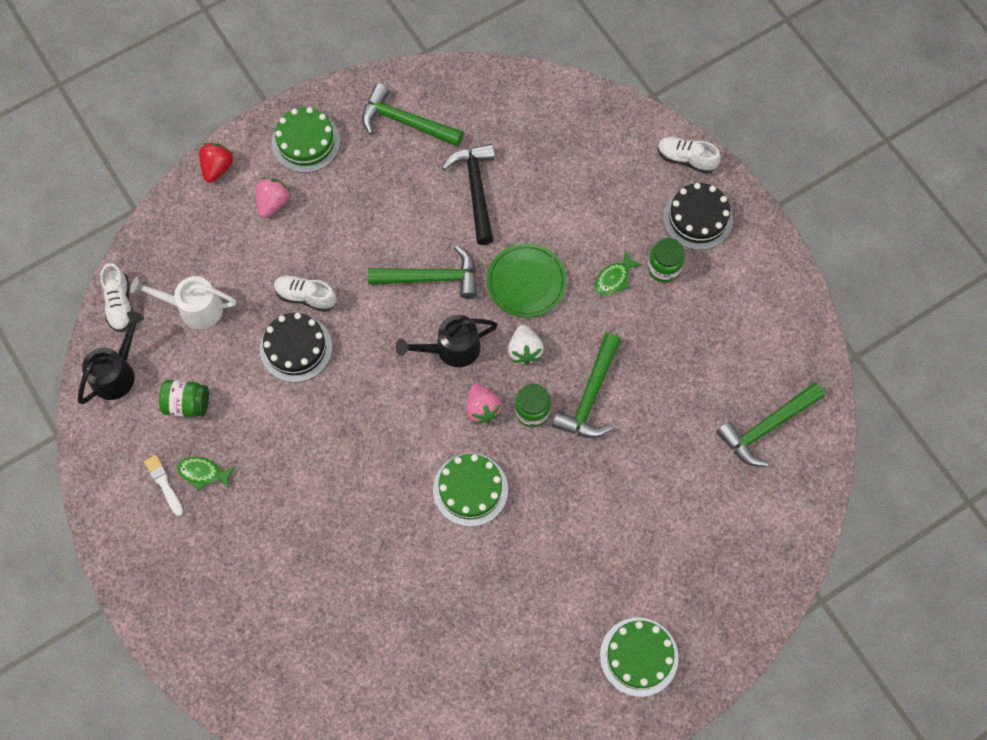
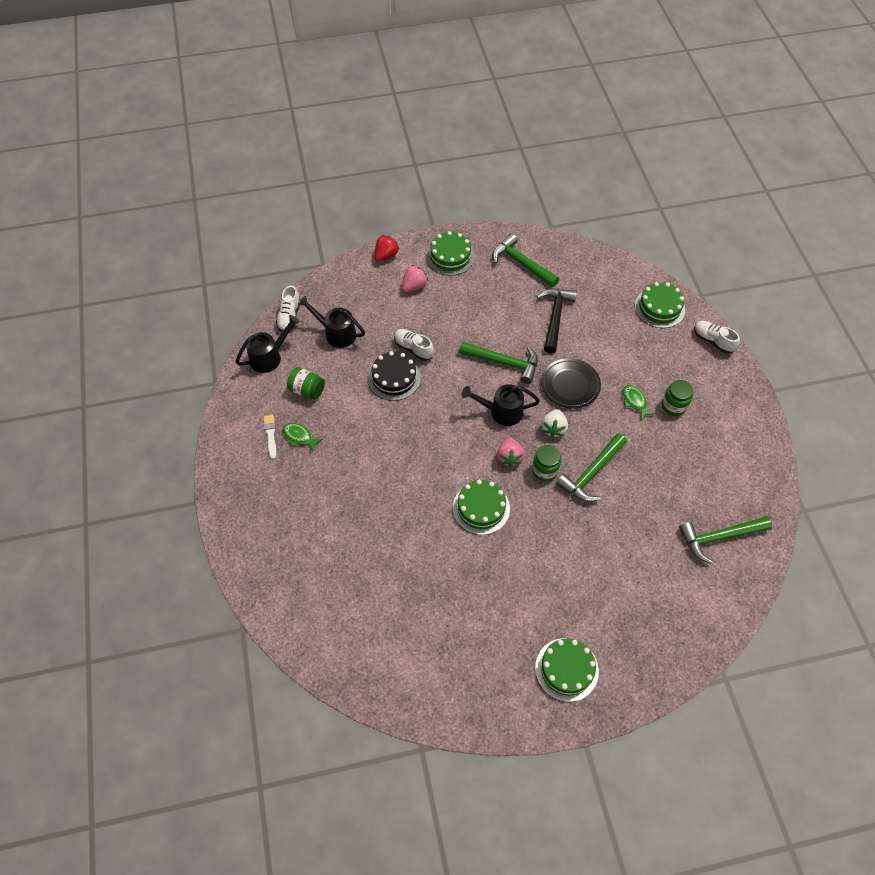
camera: 20 degrees right, 10 degrees down
white watering can [130,276,236,329] -> black watering can [298,296,365,348]
green plate [487,244,567,318] -> black plate [541,358,601,409]
green fish [595,251,643,296] -> green fish turned 90 degrees clockwise [623,385,656,420]
black cake [663,183,733,250] -> none
none -> green cake [635,282,685,328]

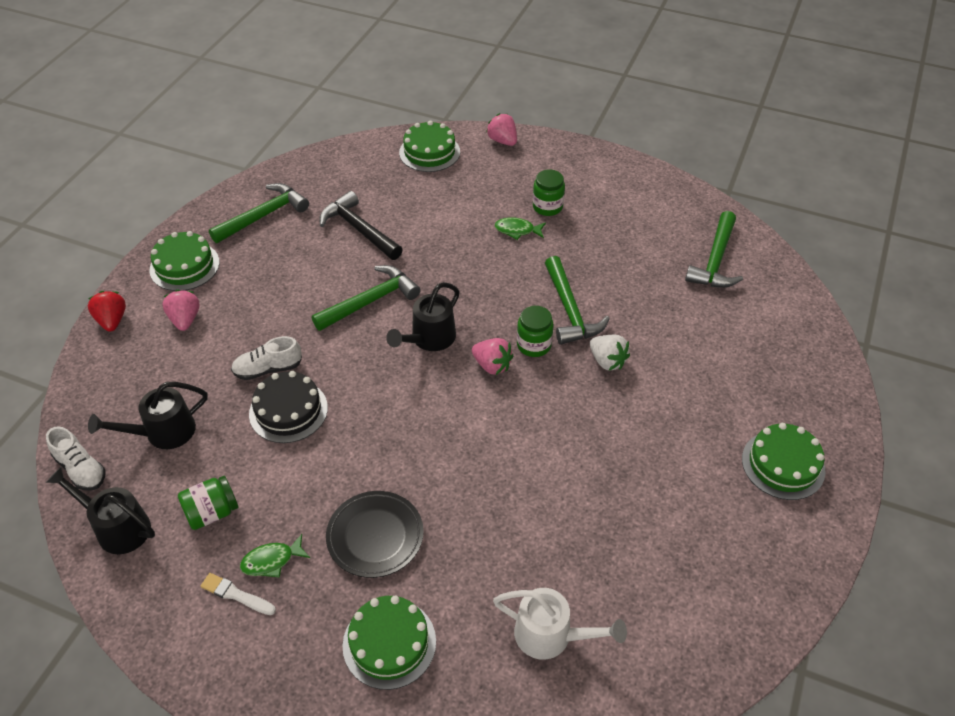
camera: 55 degrees left, 10 degrees down
black watering can [236,315,300,373] -> black watering can turned 60 degrees counterclockwise [46,467,155,554]
green cake [453,480,510,535] -> green cake moved to [342,596,436,690]
green hammer [492,233,559,287] -> green hammer turned 150 degrees clockwise [209,183,309,243]
black plate [541,358,601,409] -> black plate moved to [326,491,424,578]
white strawberry [541,409,568,438] -> white strawberry moved to [590,335,630,371]
white shoe [694,321,740,354] -> pink strawberry [486,113,517,146]
none -> white watering can [493,588,627,660]

